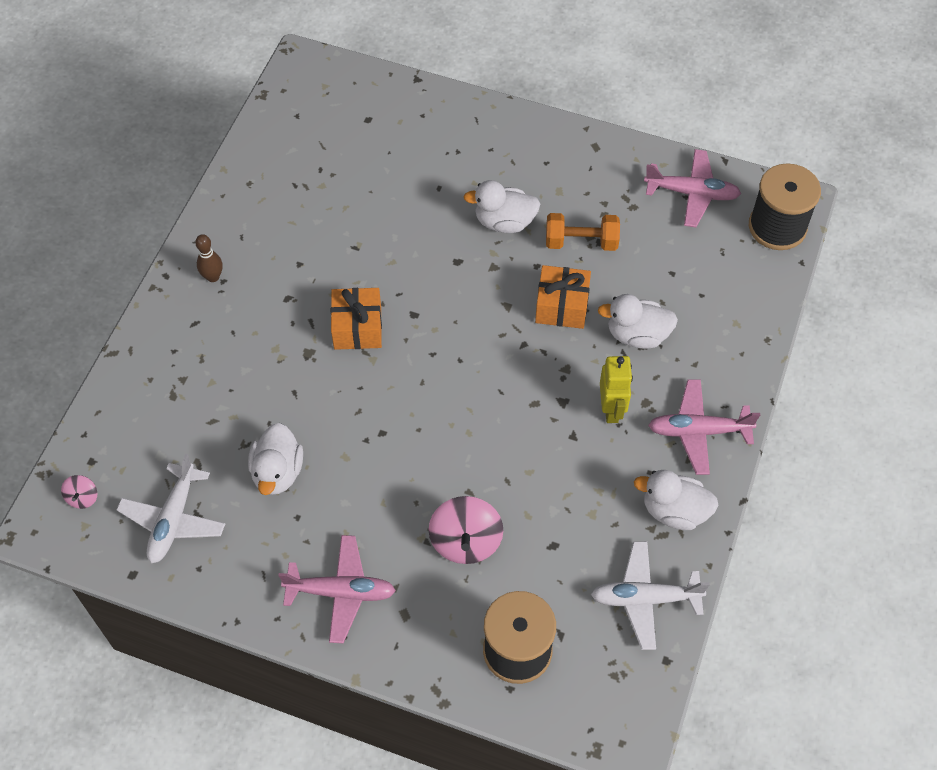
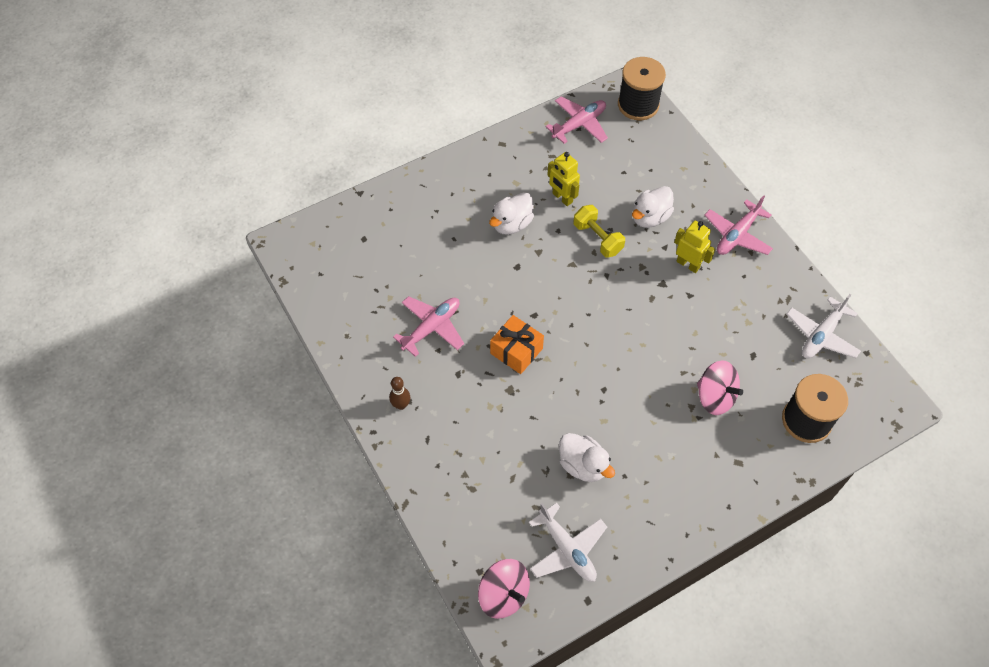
camera: 50 degrees left, 0 degrees up
pink spinning top [61,475,97,509] -> pink spinning top [478,559,530,619], size x1.99
pink plane [278,535,396,643] -> pink plane moved to [393,296,464,357]
orange gift [535,265,591,329] -> yellow dumbbell [574,205,625,258]
orange dumbbell [546,213,620,251] -> yellow robot [547,152,580,206]
white duck [634,470,718,530] -> none

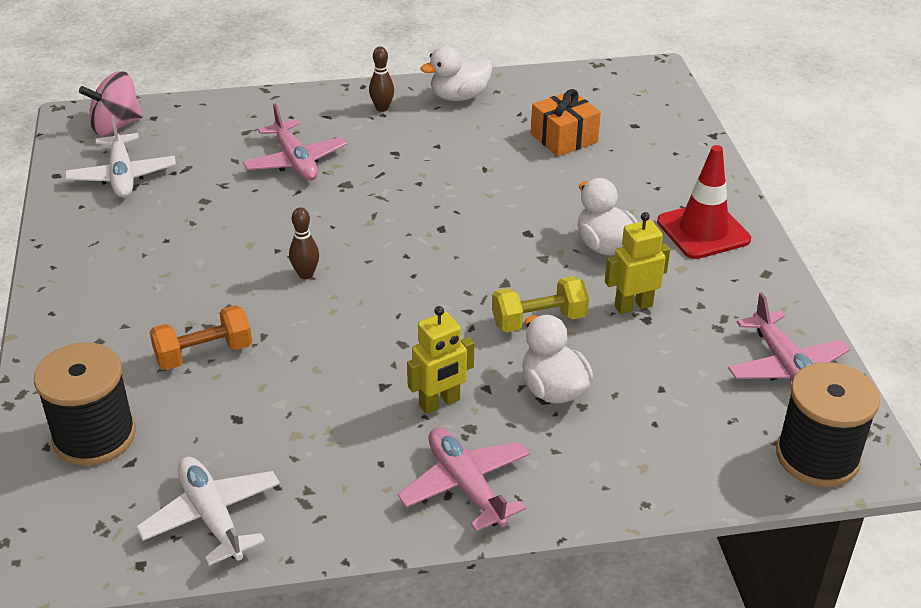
camera: 110 degrees right, 20 degrees down
pink plane [393,296,464,357] -> pink plane moved to [243,104,347,181]
orange gift [490,315,544,374] -> orange gift moved to [531,89,601,156]
white plane [528,503,607,582] -> white plane turned 90 degrees counterclockwise [65,115,176,198]
white duck [559,433,615,482] -> white duck moved to [420,46,493,101]
pink spinning top [697,361,743,415] -> orange dumbbell [150,305,252,370]
none -> brown bowling pin [289,207,319,279]
none -> red traffic cone [657,145,751,259]

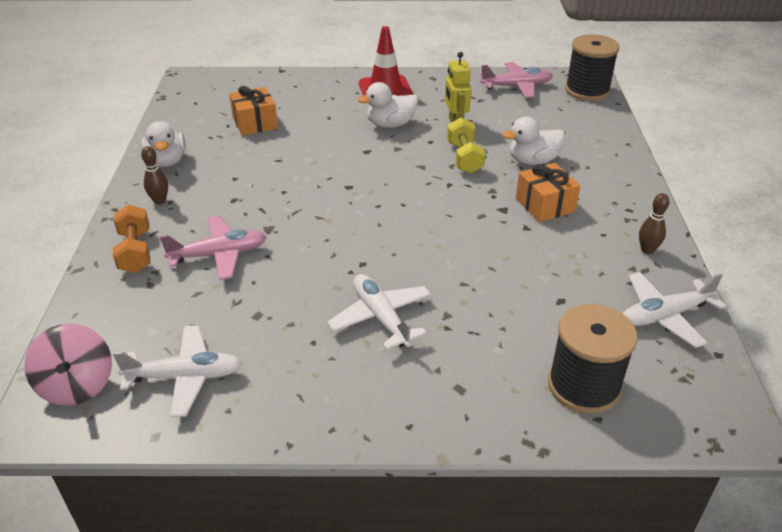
camera: 80 degrees left, 0 degrees up
orange dumbbell [150,305,252,370] -> orange dumbbell moved to [113,205,150,273]
brown bowling pin [289,207,319,279] -> brown bowling pin moved to [639,193,669,254]
pink plane [398,427,530,531] -> none
yellow robot [407,306,474,414] -> orange gift [516,163,580,222]
none -> white plane [327,274,431,350]

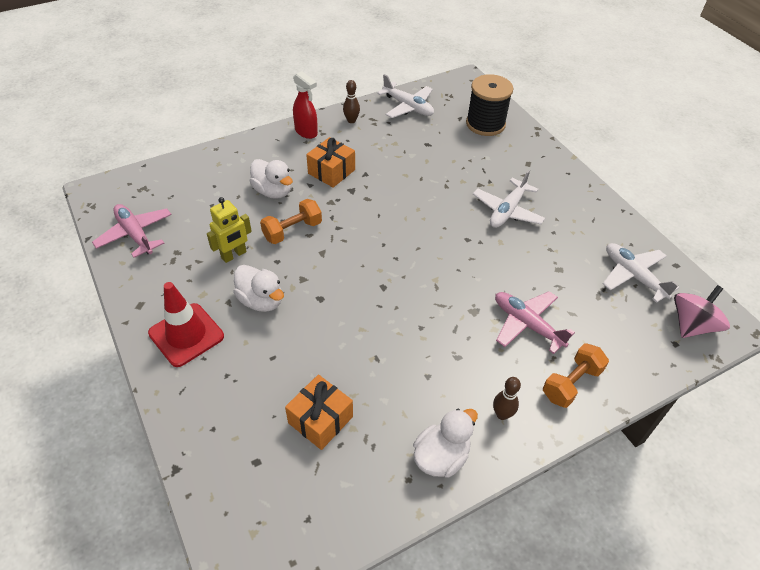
camera: 120 degrees left, 10 degrees up
yellow dumbbell [447,117,485,174] -> orange dumbbell [260,199,322,244]
black spool [565,34,620,101] -> none
none -> red spray bottle [293,71,318,139]

